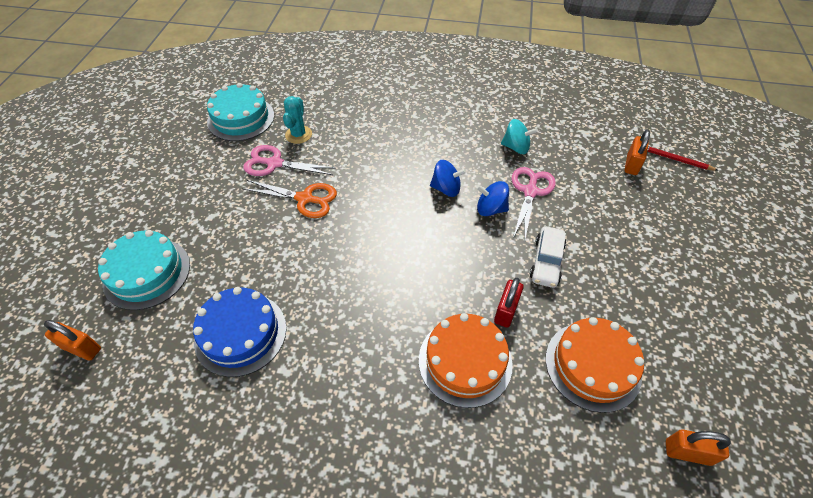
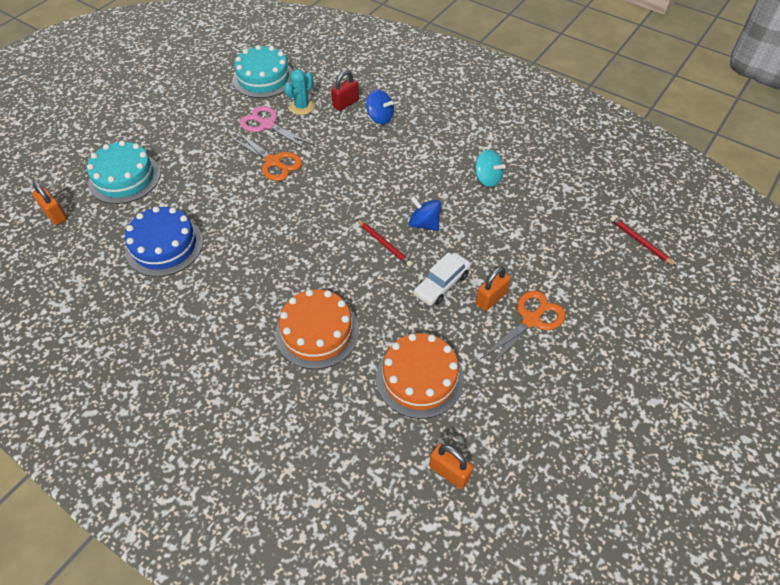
camera: 25 degrees right, 0 degrees up
blue spinning top [430,160,467,197] -> blue spinning top moved to [366,90,394,124]
red padlock [494,278,524,328] -> red padlock moved to [331,70,359,111]
pink scissors [511,167,556,239] -> none
orange padlock [624,130,650,175] -> orange padlock moved to [476,266,510,311]
none -> red pencil [356,219,413,267]
none -> orange scissors [480,291,566,367]

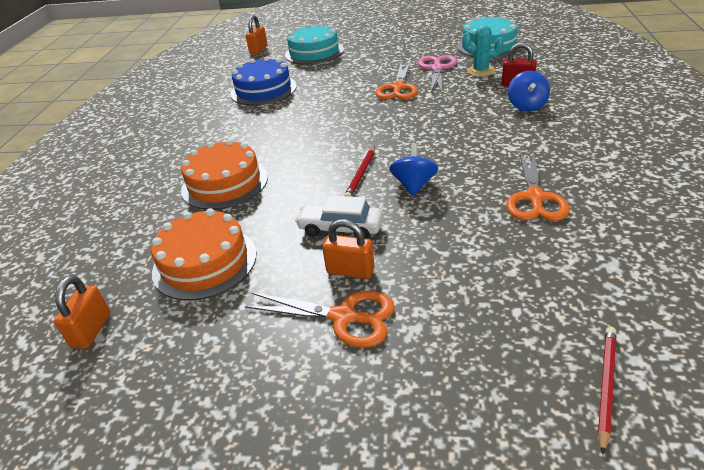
camera: 65 degrees right, 15 degrees down
turquoise spinning top [475,150,506,187] -> orange scissors [506,149,570,221]

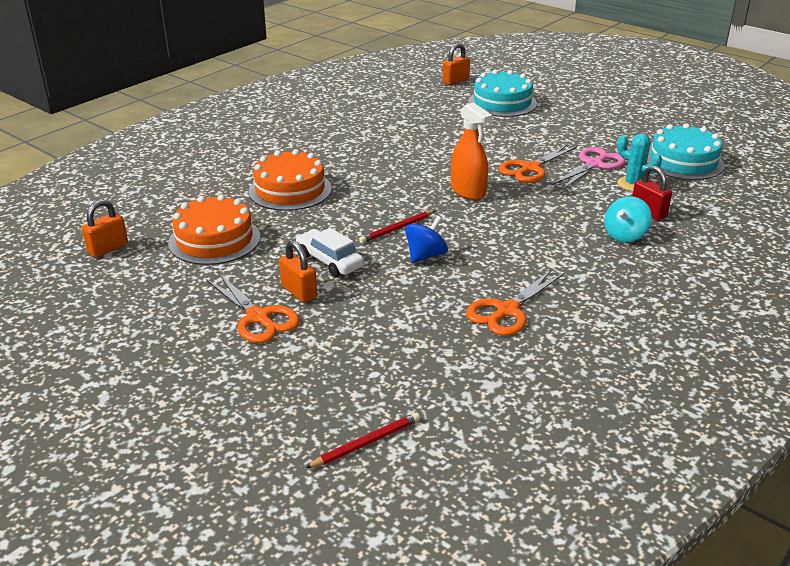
camera: 30 degrees right, 5 degrees down
blue cake [230,57,297,105] -> none
blue spinning top [508,71,550,112] -> turquoise spinning top [604,196,652,242]
none -> orange spray bottle [451,102,492,200]

